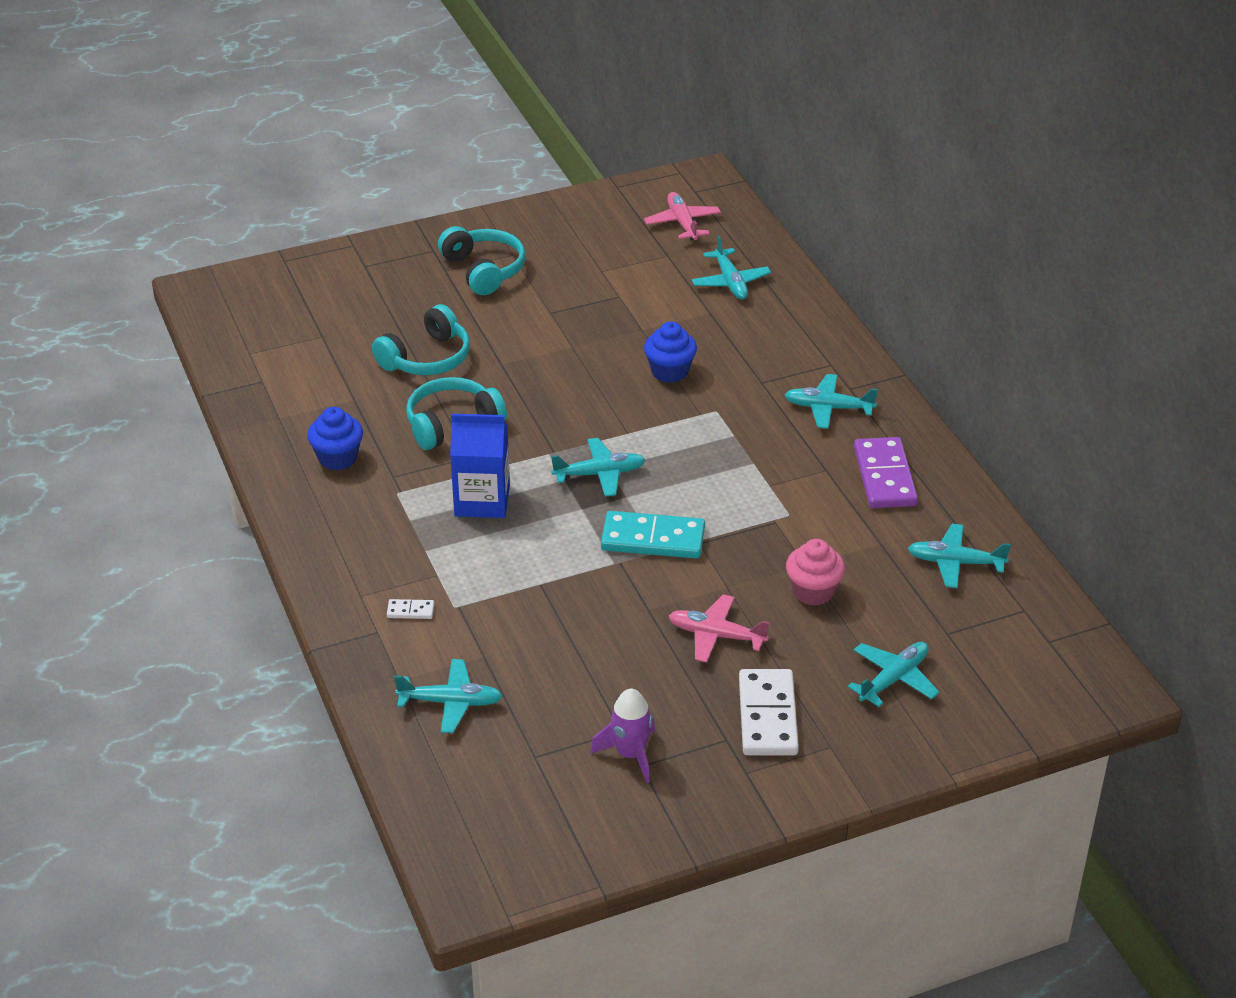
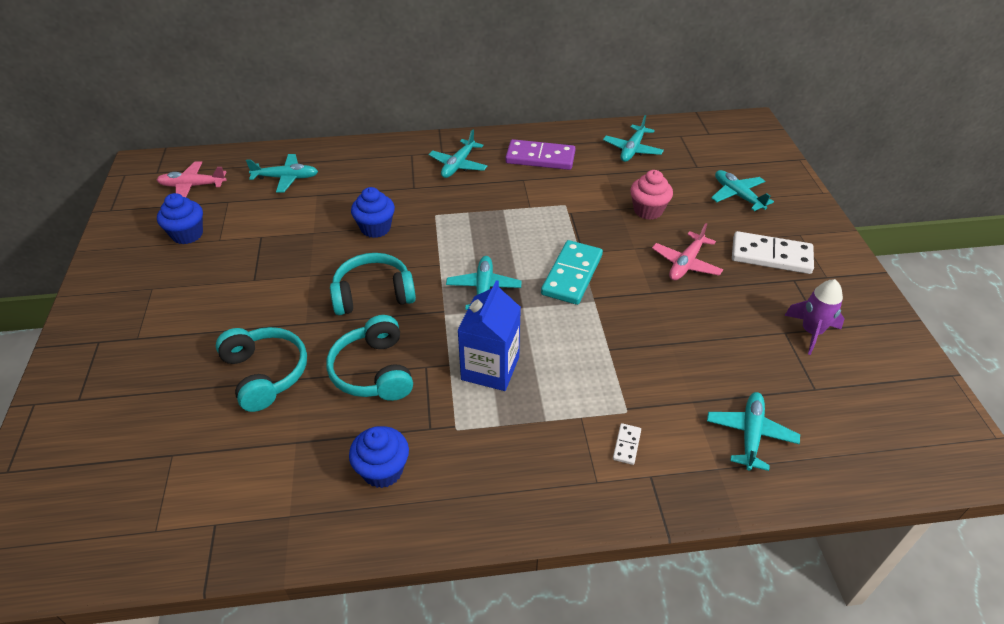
camera: 75 degrees left, 5 degrees up
turquoise headphones [438,226,526,295] -> turquoise headphones moved to [330,253,416,315]
none -> blue cupcake [157,193,203,244]

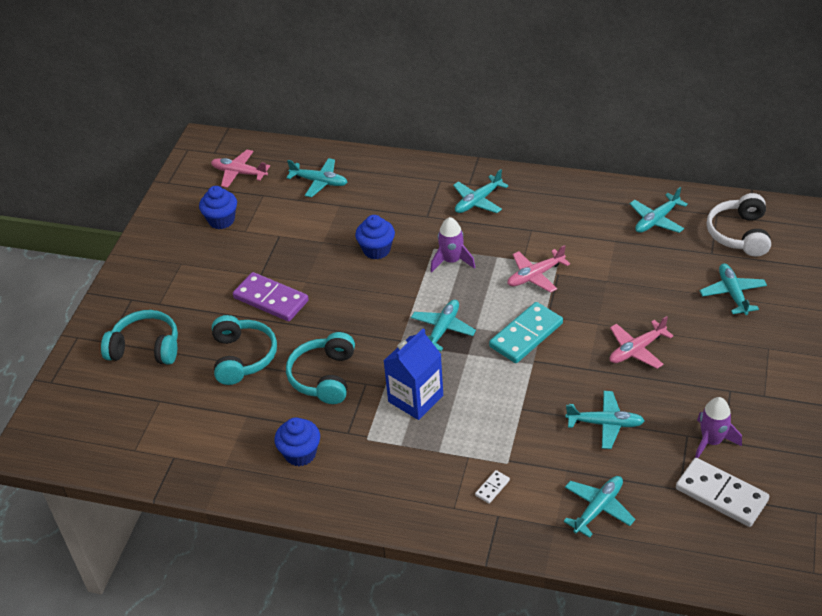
camera: 25 degrees right, 0 degrees up
turquoise headphones [330,253,416,315] -> turquoise headphones moved to [101,310,178,365]
purple domino [505,139,576,170] -> purple domino moved to [233,272,309,321]
pink cupcake [630,170,673,220] -> none
white domino [732,231,814,274] -> white domino moved to [676,458,769,527]
none -> purple rocket [430,217,475,272]
none -> pink plane [507,245,570,293]
none -> turquoise plane [566,391,645,449]
none -> white headphones [707,193,771,257]

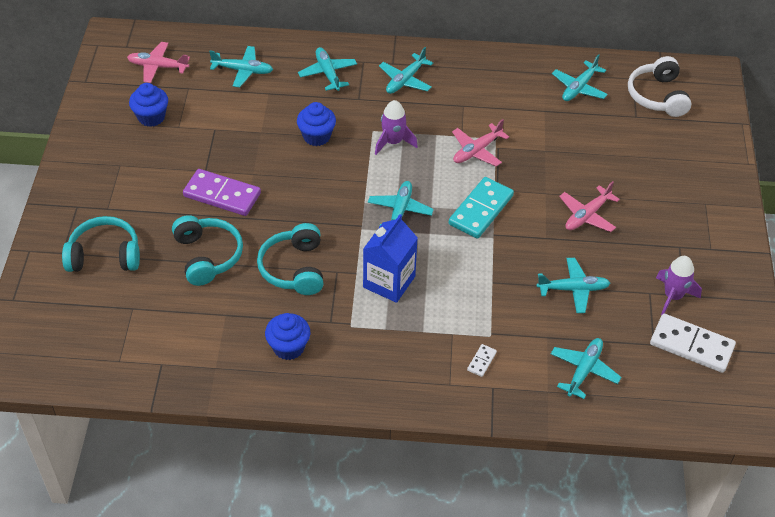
camera: 15 degrees left, 5 degrees up
turquoise plane [700,264,767,315] -> turquoise plane moved to [298,47,357,91]

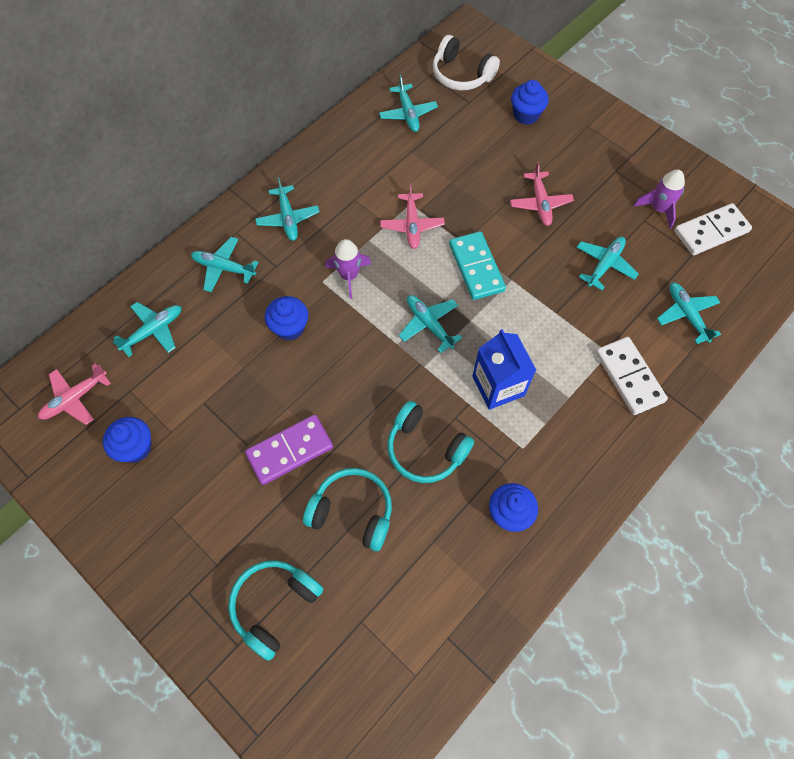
camera: 50 degrees left, 15 degrees up
white domino [467,344,497,377] -> white domino [596,337,668,415], size x2.27
none -> blue cupcake [511,80,549,125]

